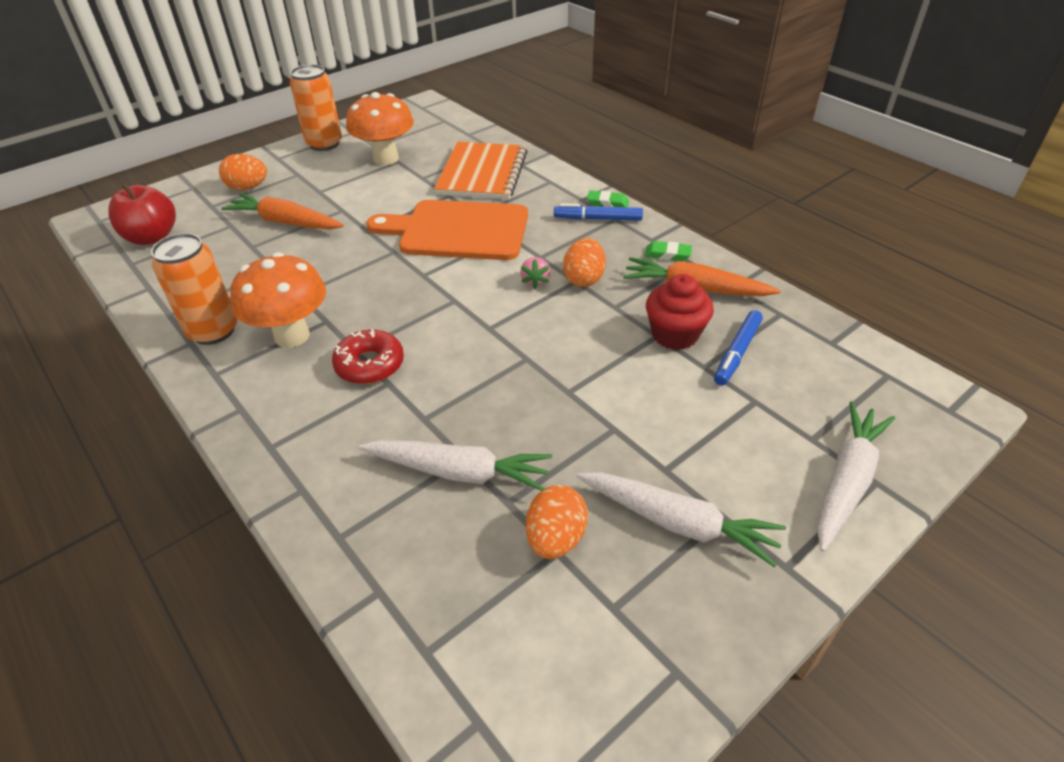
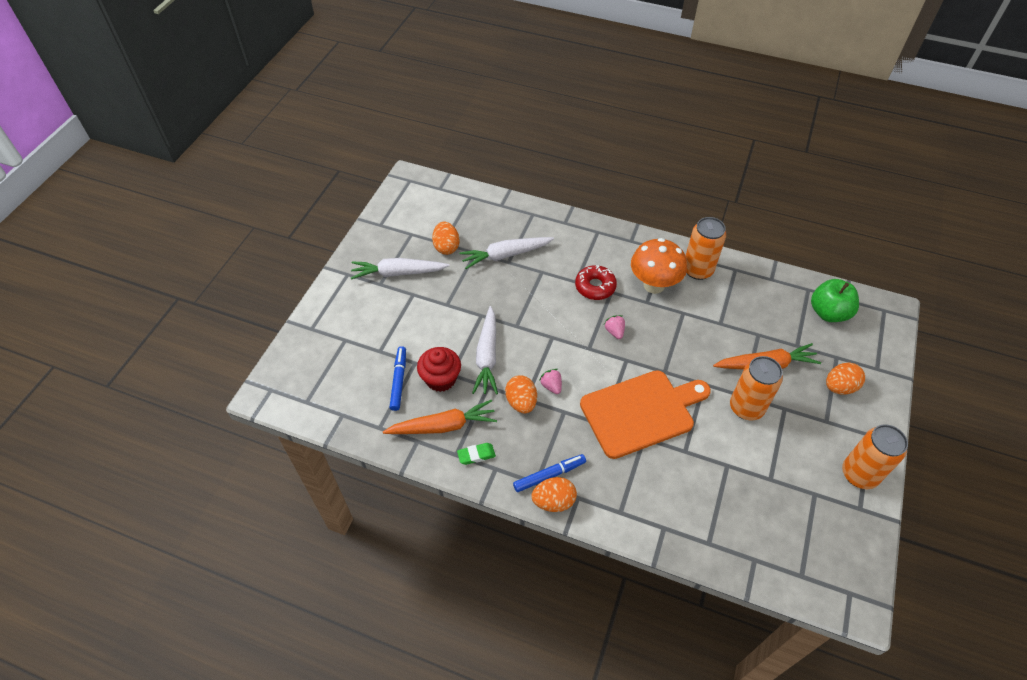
camera: 150 degrees right, 10 degrees up
red apple [108,183,176,245] -> green apple [811,279,859,322]
orange mushroom [346,92,414,165] -> none
orange notebook [434,142,528,199] -> none
green eraser [587,190,629,207] -> orange egg [532,477,577,512]
white carrot [817,401,895,552] -> white carrot moved to [472,306,498,395]
none -> pink strawberry [604,315,625,339]
none -> orange can [730,356,783,421]

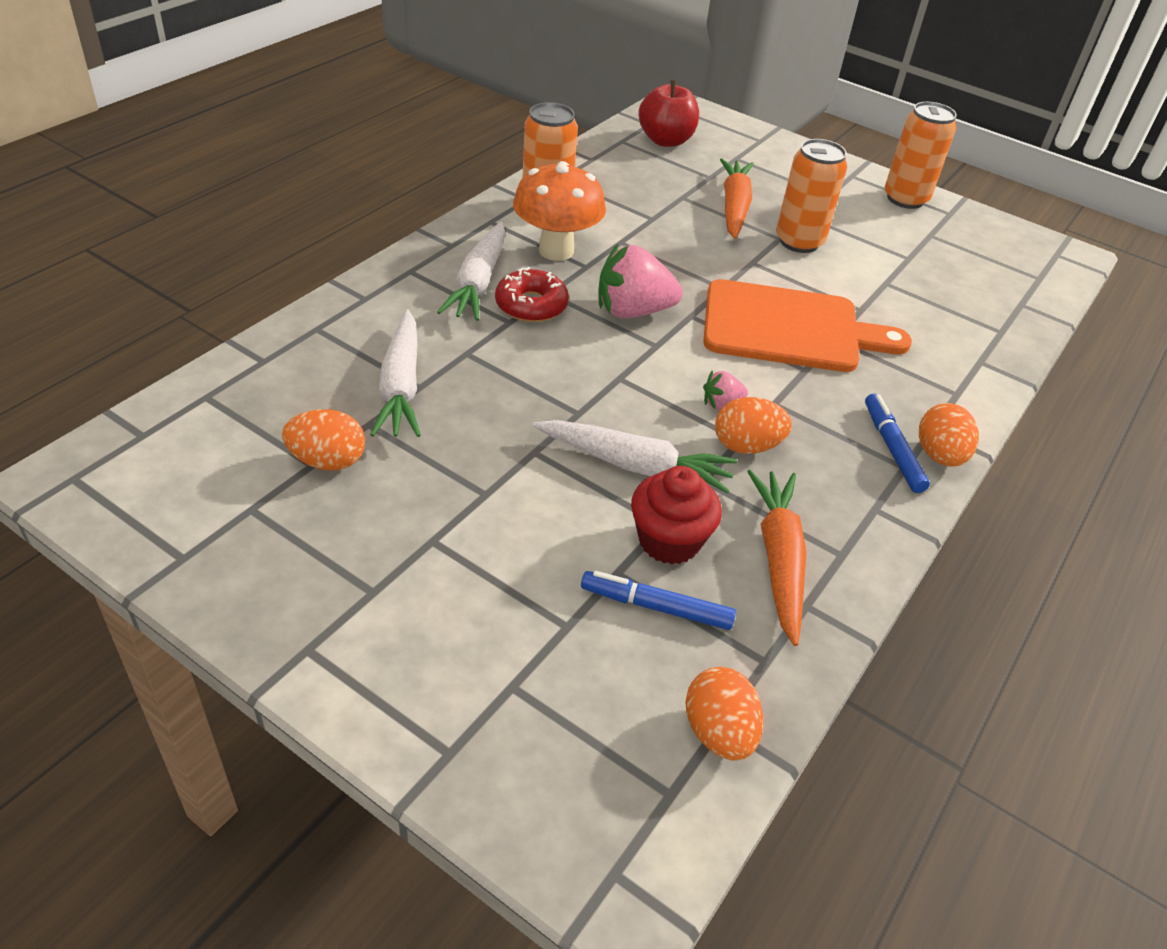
camera: 80 degrees left, 10 degrees down
white carrot [351,258,449,280] -> white carrot moved to [437,222,506,321]
green eraser [457,443,496,465] -> none
orange cutting board [580,370,711,459] -> orange cutting board turned 105 degrees clockwise [703,279,912,372]
pink strawberry [604,315,625,339] -> pink strawberry [598,244,683,318], size x2.06
green apple [811,279,859,322] -> red apple [638,80,699,147]
orange egg [826,362,865,395] -> orange egg moved to [685,667,764,761]

